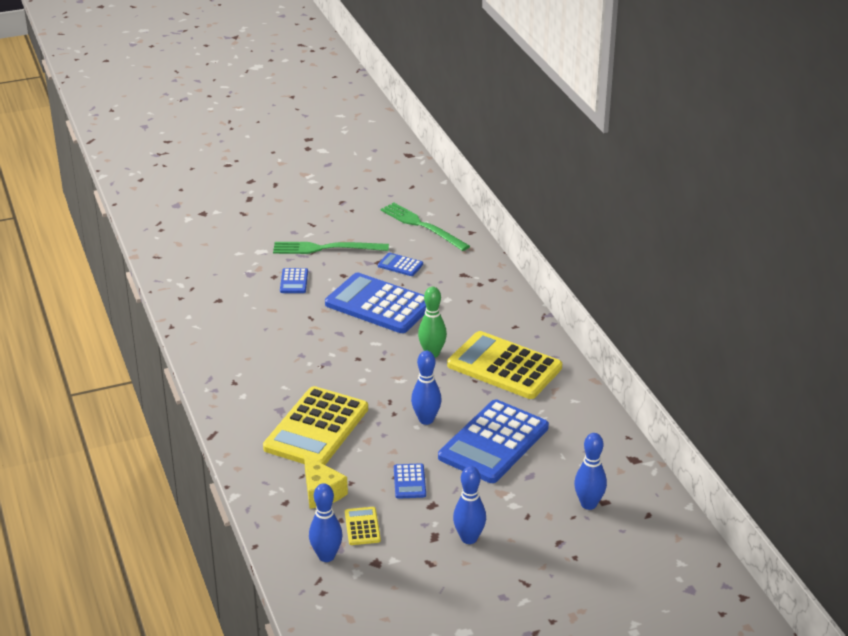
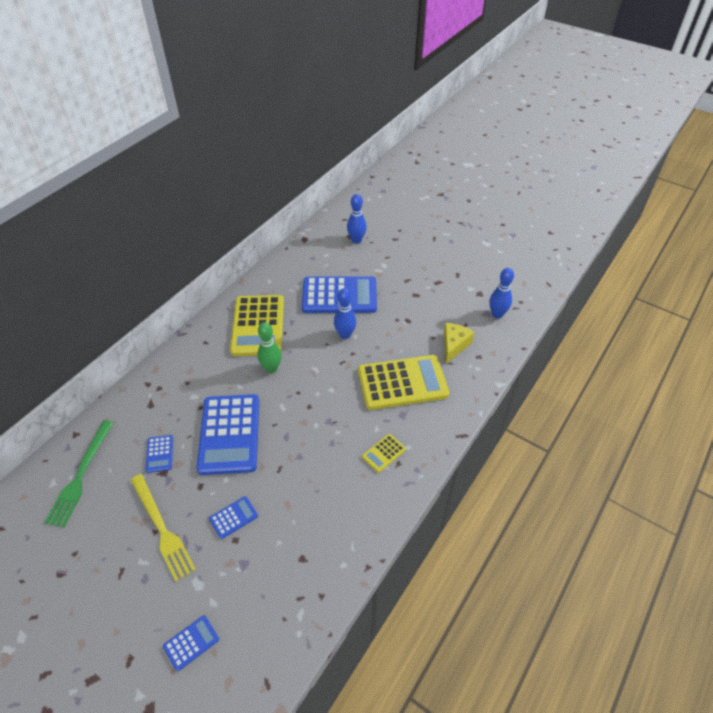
camera: 125 degrees left, 15 degrees up
green fork [273,242,389,254] -> yellow fork [130,474,196,581]
yellow calculator [345,507,381,545] -> yellow calculator moved to [362,434,406,473]
blue calculator [394,463,426,499] -> blue calculator moved to [163,615,219,671]
blue bowling pin [453,466,486,544] -> none

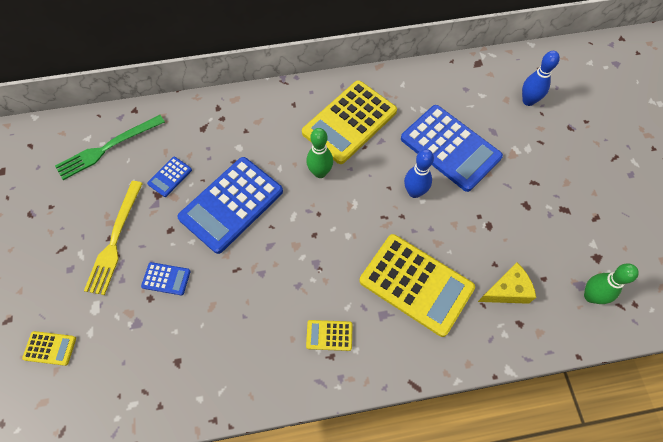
camera: 45 degrees right, 15 degrees up
blue calculator [163,615,219,671] -> yellow calculator [22,331,76,366]
blue bowling pin [489,268,514,318] -> green bowling pin [584,263,639,304]

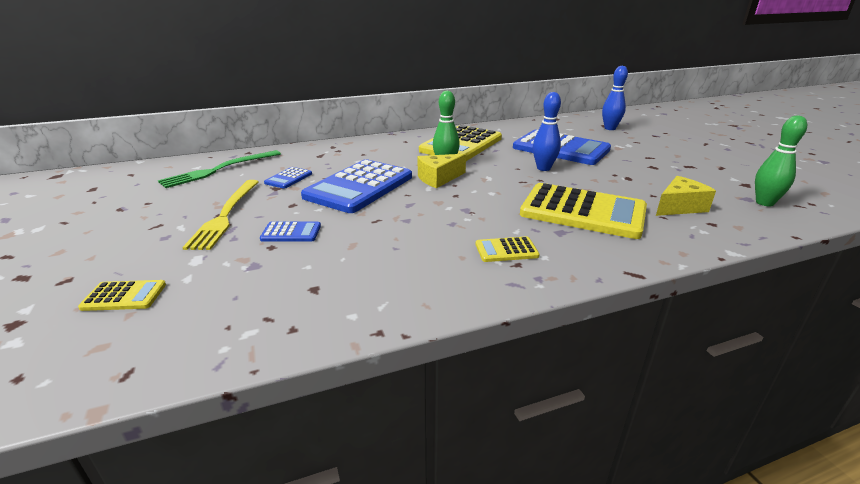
camera: 10 degrees left, 35 degrees down
none -> yellow cheese [417,154,466,188]

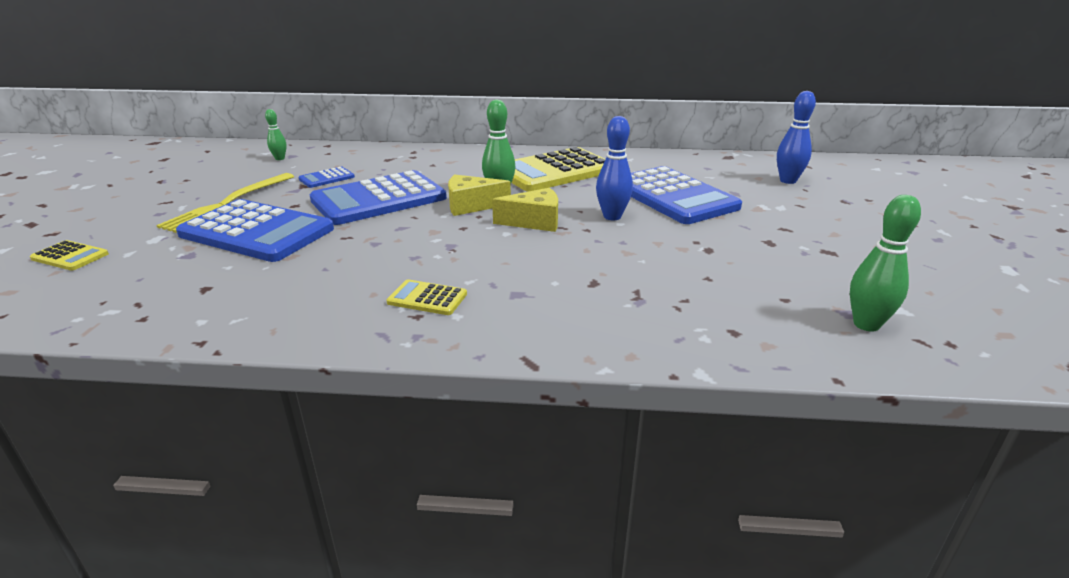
camera: 25 degrees right, 0 degrees up
green fork [158,150,281,188] -> green bowling pin [265,109,286,160]
blue calculator [260,222,321,242] -> blue calculator [176,199,334,262], size x2.30
yellow calculator [520,183,647,239] -> none
yellow cheese [656,176,716,216] -> yellow cheese moved to [492,188,558,232]

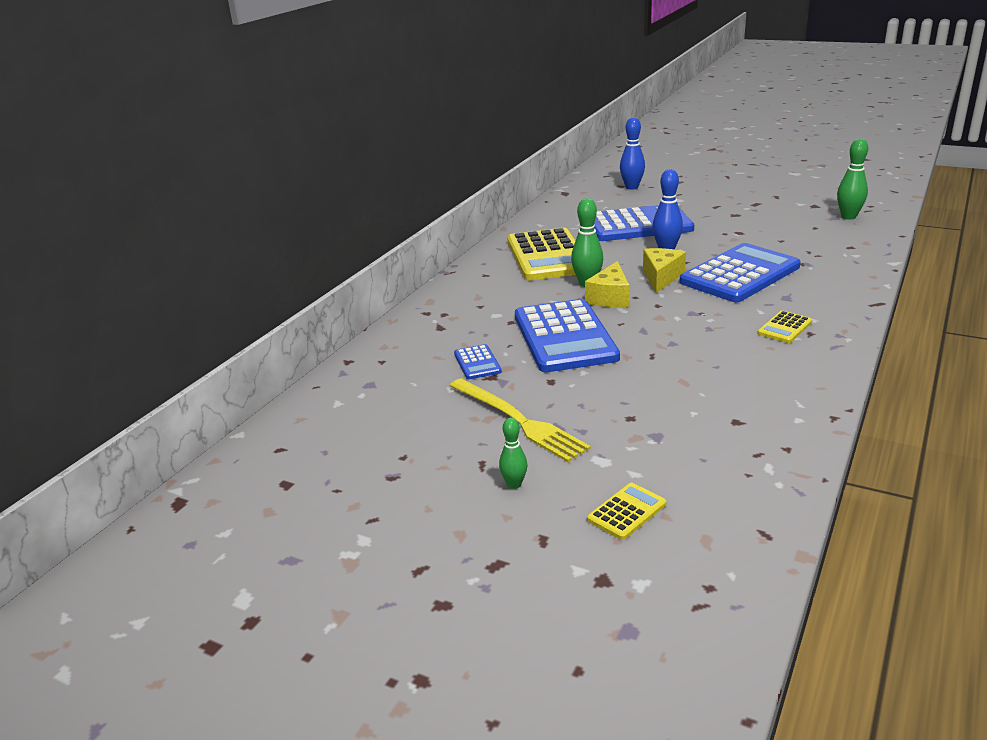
camera: 65 degrees left, 0 degrees up
blue calculator [176,199,334,262] -> blue calculator moved to [679,243,801,302]
green bowling pin [265,109,286,160] -> green bowling pin moved to [499,418,527,489]

